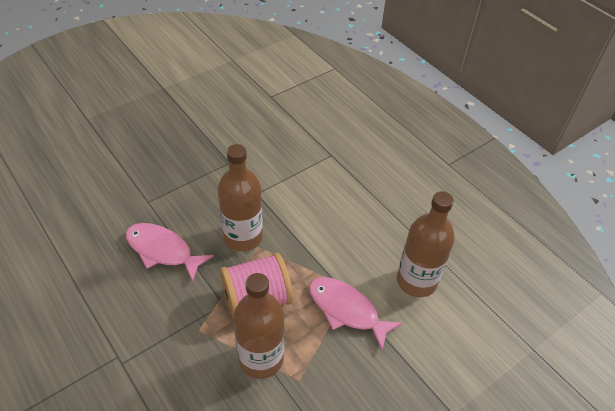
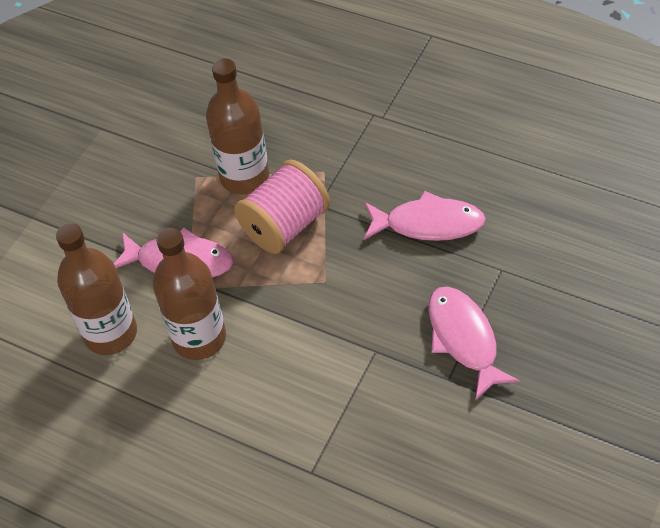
camera: 160 degrees right, 5 degrees up
brown bottle [218,144,263,251] -> brown bottle moved to [153,228,226,360]
none -> pink fish [429,286,520,401]

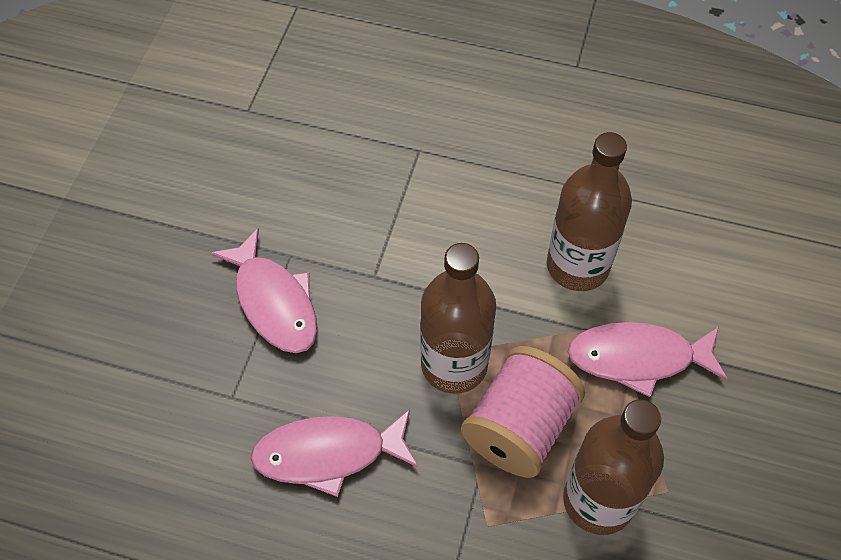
camera: 165 degrees right, 5 degrees up
brown bottle [56,223,137,355] -> brown bottle moved to [420,243,496,394]

